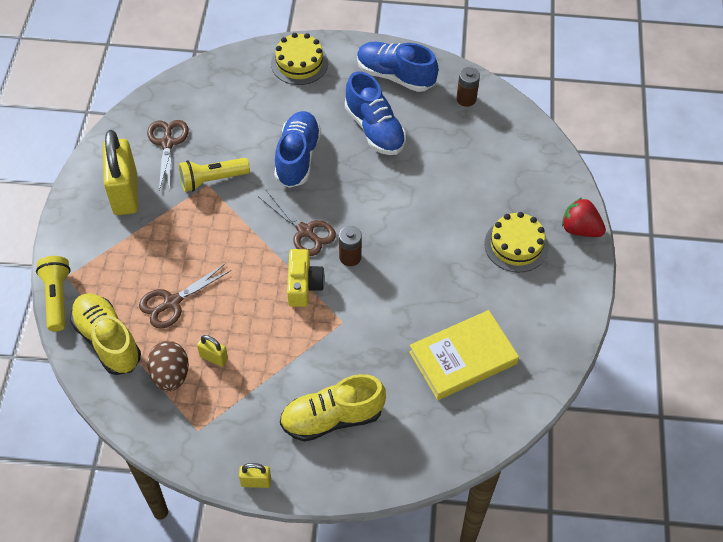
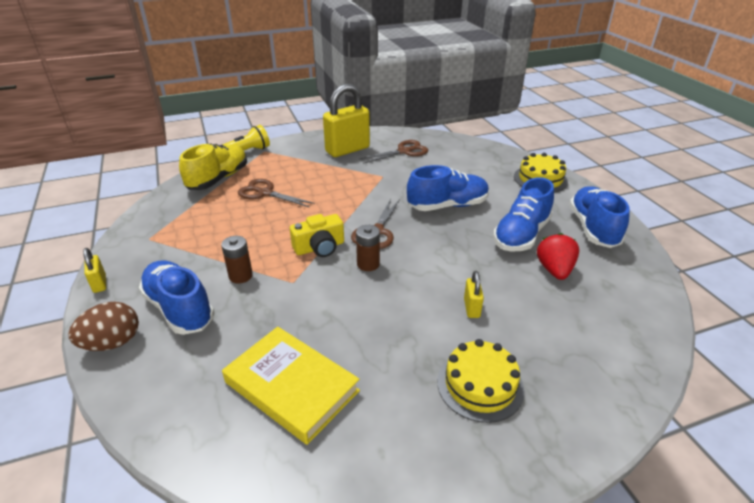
camera: 65 degrees right, 20 degrees down
brown egg [147,341,189,392] -> brown egg moved to [68,302,139,351]
yellow flashlight [179,158,250,192] -> none
yellow padlock [197,335,228,367] -> yellow padlock moved to [464,271,484,318]
yellow shoe [280,374,386,442] -> blue shoe [139,260,214,335]
brown battery [456,67,480,107] -> brown battery moved to [221,236,253,284]
red strawberry [562,198,606,237] -> red strawberry moved to [537,233,579,280]

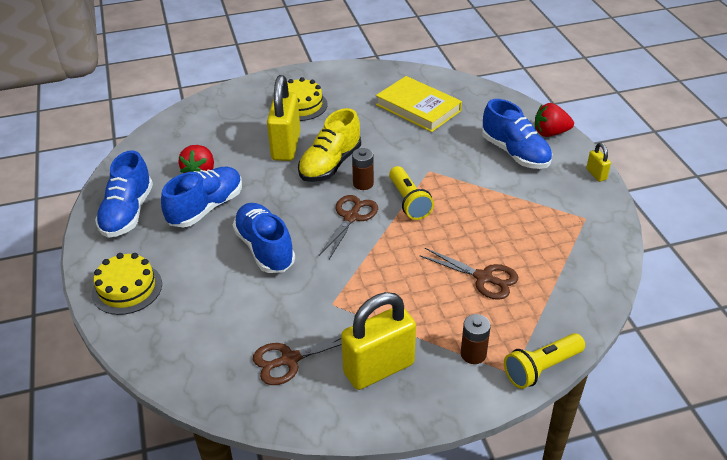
camera: 175 degrees left, 5 degrees up
brown egg [68,302,139,351] -> red strawberry [535,103,574,137]
yellow shoe [179,143,247,190] -> yellow shoe moved to [298,108,361,182]
brown battery [221,236,253,284] -> brown battery moved to [461,314,491,364]
yellow camera [290,214,344,257] -> yellow flashlight [389,166,434,220]
blue shoe [407,165,489,211] -> blue shoe turned 75 degrees clockwise [233,203,295,273]
yellow padlock [464,271,484,318] -> yellow padlock [267,75,300,161], size x2.24

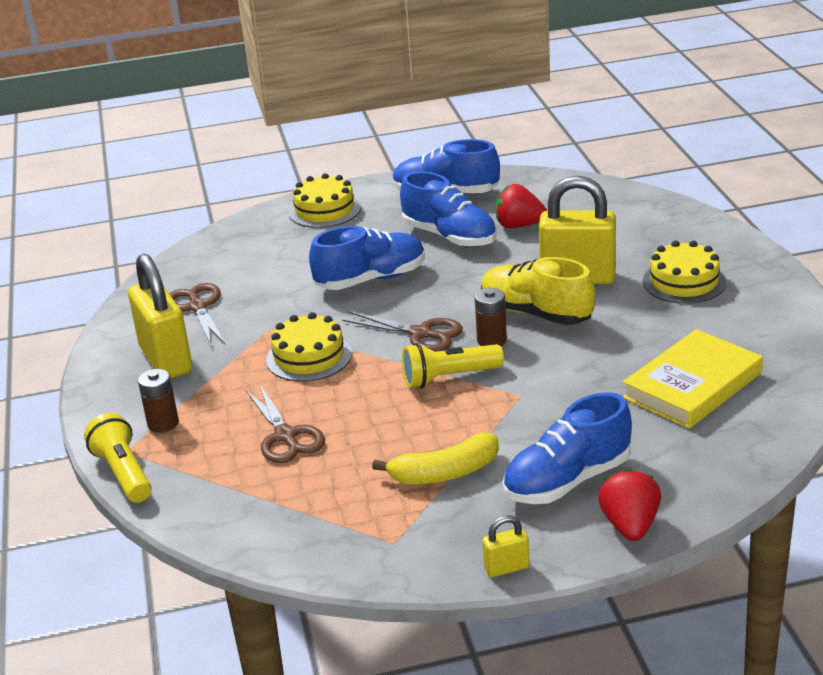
camera: 95 degrees right, 10 degrees down
brown scissors [420,248,518,300] -> brown scissors turned 60 degrees counterclockwise [246,385,325,463]
none -> yellow cake [266,312,352,382]
none -> yellow banana [372,433,499,484]

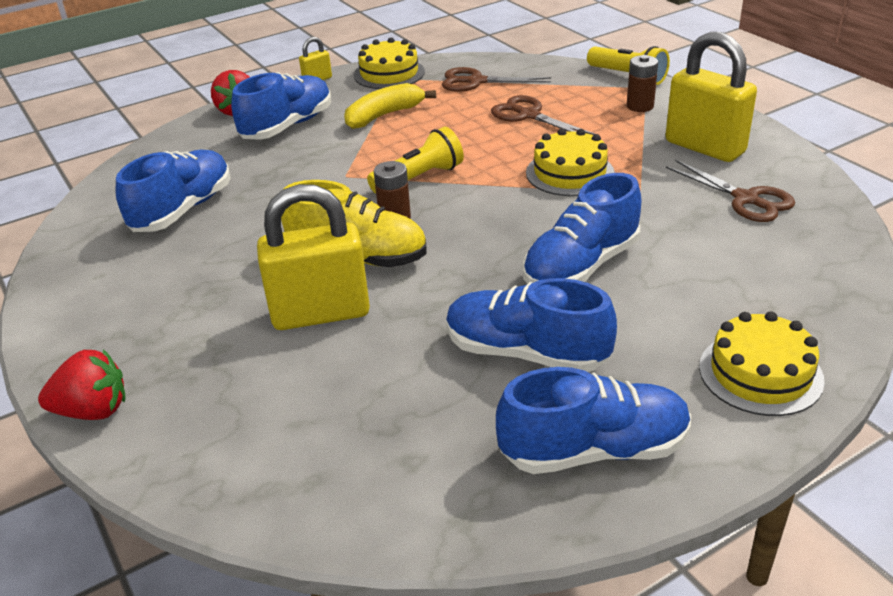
camera: 160 degrees right, 5 degrees up
brown scissors [342,311,463,352] -> brown scissors moved to [442,67,551,92]
red strawberry [495,184,548,228] -> red strawberry moved to [38,349,125,420]
yellow book [623,329,763,429] -> blue shoe [116,150,231,232]
yellow cake [643,241,726,304] -> yellow cake moved to [354,38,425,89]

